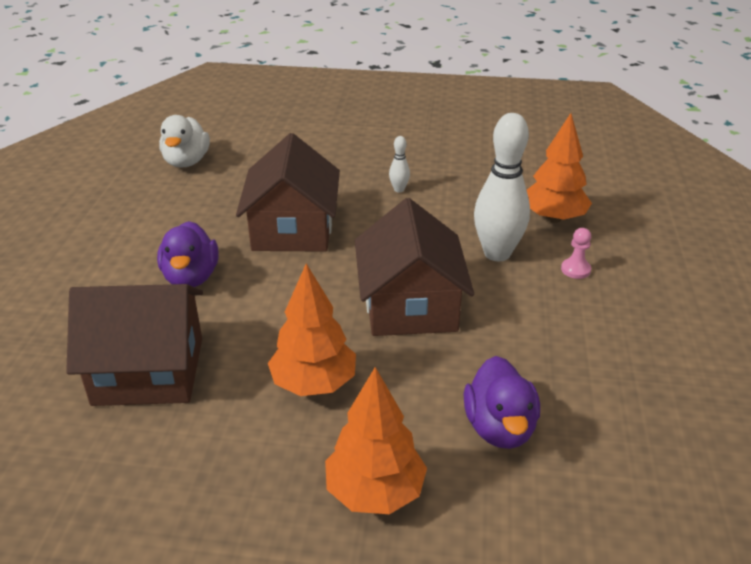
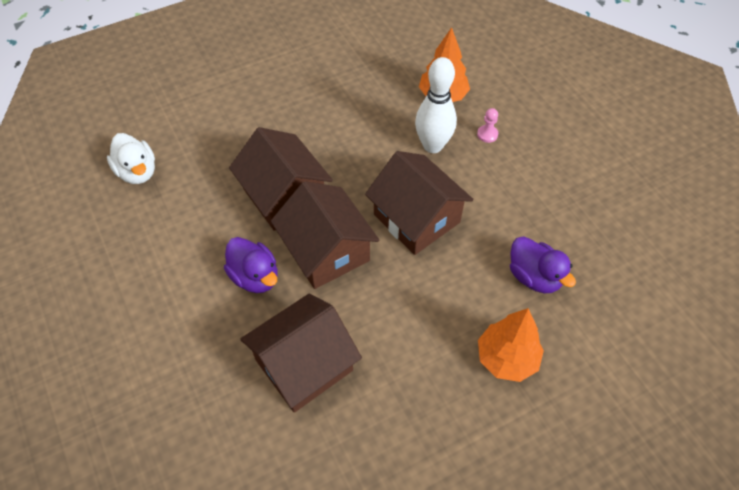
camera: 35 degrees left, 20 degrees up
orange tree [268,264,356,396] -> none
white bowling pin [389,136,410,192] -> none
none -> brown house [271,181,379,289]

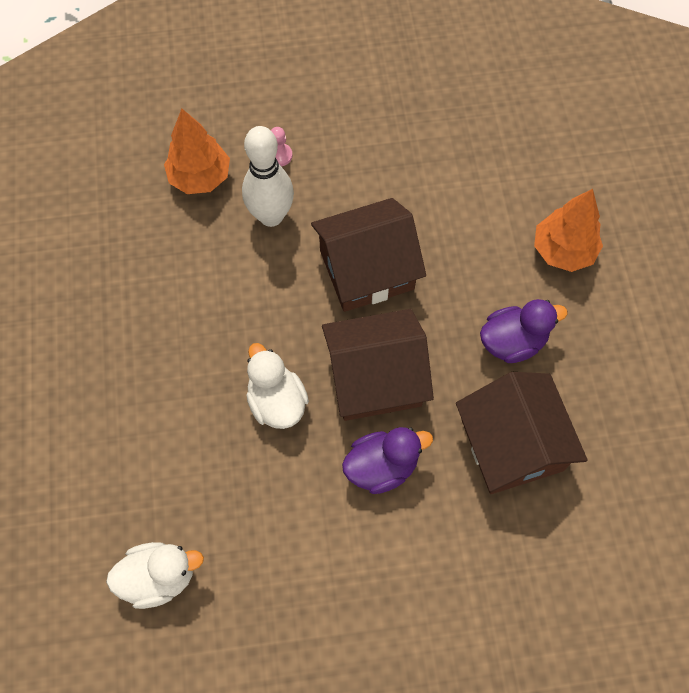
camera: 70 degrees left, 10 degrees up
brown house [229,127,333,231] -> white duck [246,343,309,429]
purple duck [510,236,576,293] -> purple duck moved to [480,299,568,363]

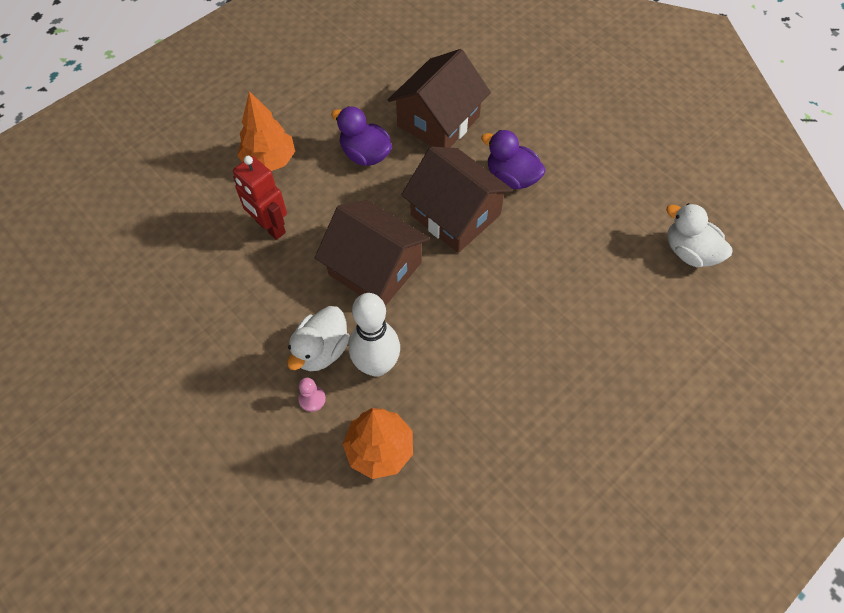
camera: 125 degrees left, 5 degrees down
white duck [246,343,309,429] -> white duck moved to [287,306,350,371]
none -> red robot [233,156,287,240]

